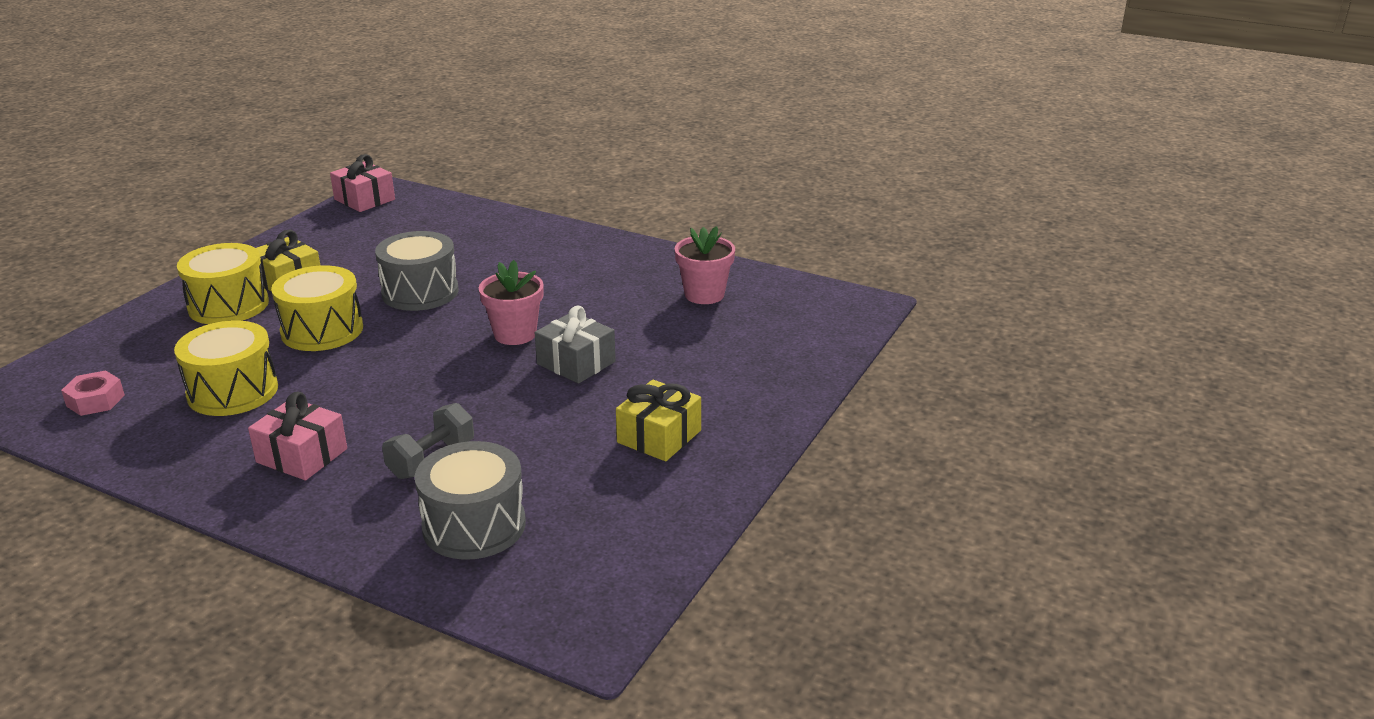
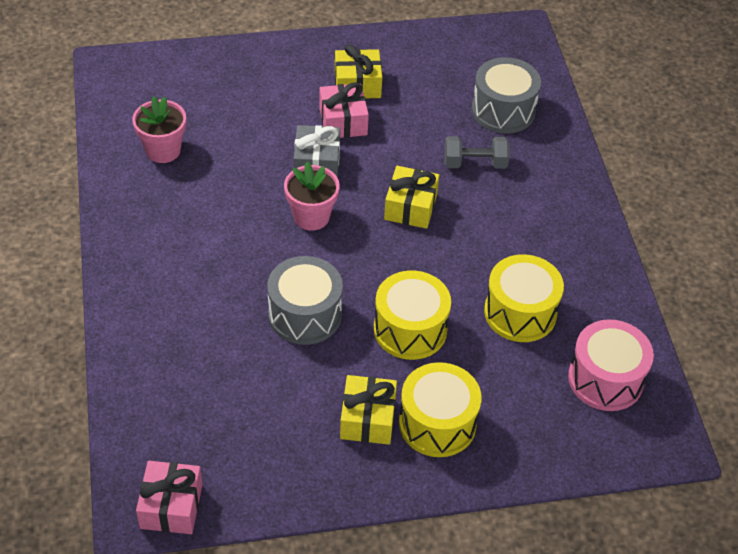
camera: 130 degrees left, 20 degrees up
pink nut [61,371,125,416] -> pink drum [568,319,654,411]
pink gift [248,392,347,480] -> pink gift moved to [319,83,369,138]
none -> yellow gift [384,166,439,229]

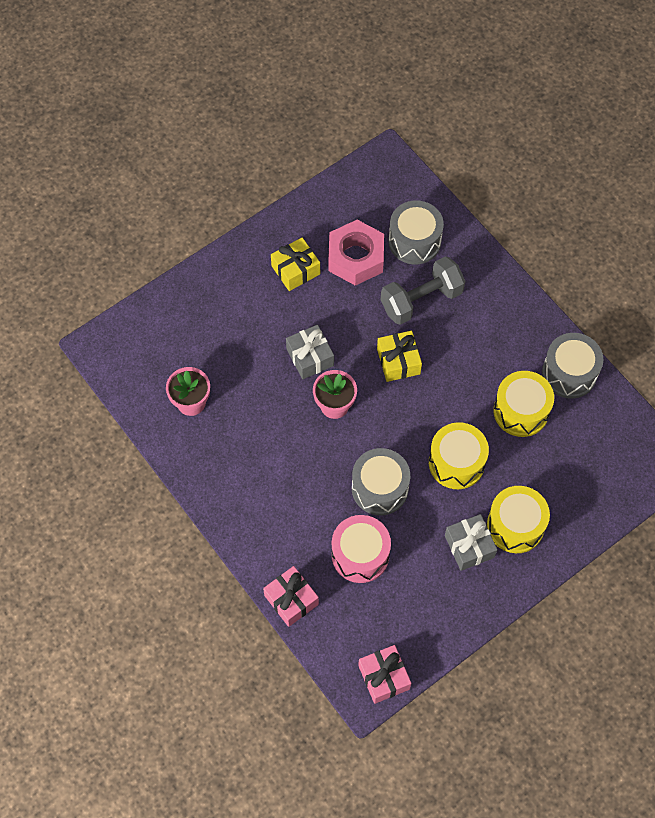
camera: 25 degrees left, 15 degrees up
pink gift [319,83,369,138] -> pink gift moved to [263,566,319,627]
yellow gift [340,375,397,445] -> grey gift [445,514,497,571]
grey dumbbell [444,136,510,169] -> grey dumbbell [381,256,465,325], size x1.56
pink drum [568,319,654,411] -> pink drum moved to [331,515,391,583]
none -> pink nut [328,220,384,286]
none -> grey drum [542,333,603,398]

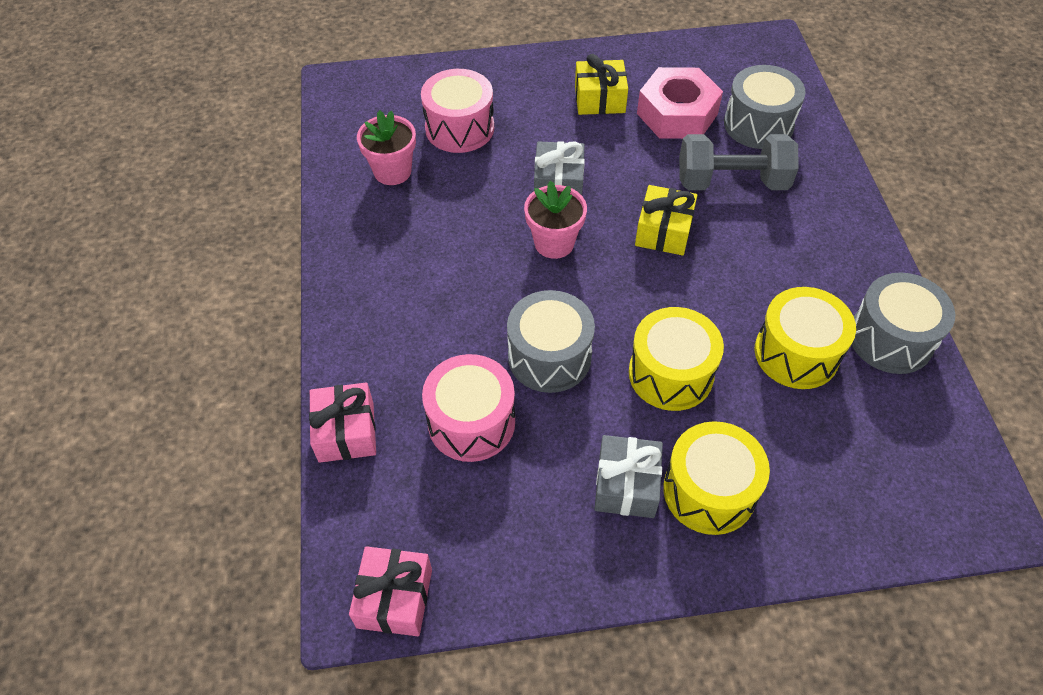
camera: 30 degrees right, 10 degrees down
none -> pink drum [421,69,494,153]

